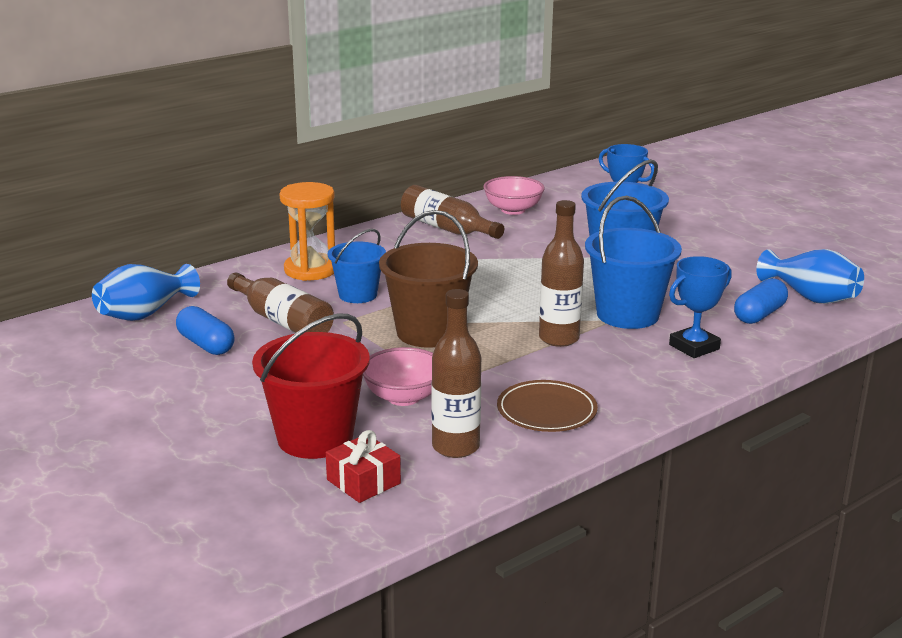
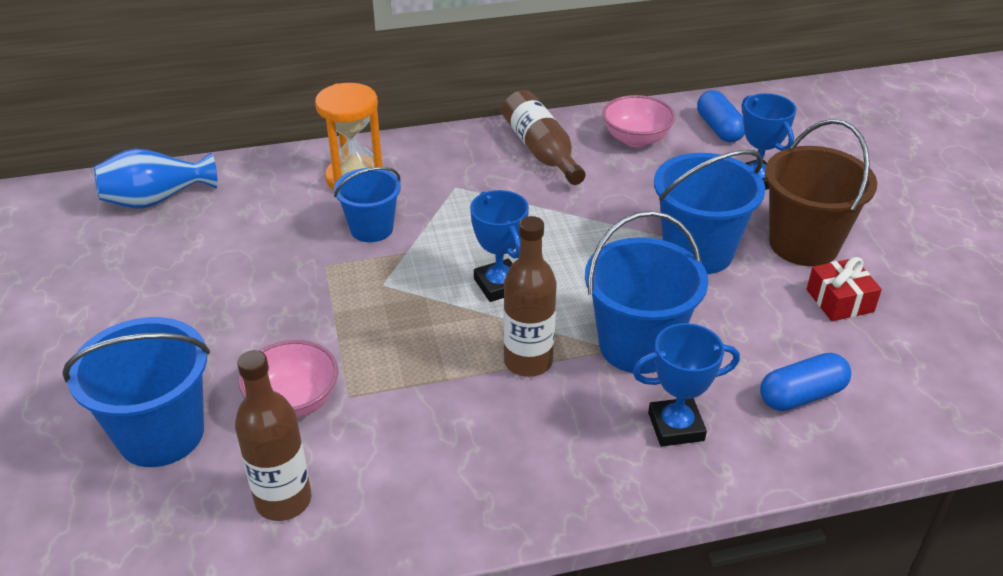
camera: 25 degrees right, 15 degrees up
blue capsule [176,306,235,355] -> blue capsule moved to [697,90,745,142]
brown bottle [227,272,334,333] -> none
red bucket [252,314,370,459] -> blue bucket [62,317,210,467]
red gift [326,430,401,503] -> red gift moved to [807,257,882,321]
brown bucket [379,210,478,348] -> brown bucket moved to [765,119,877,266]
brown plate [497,380,598,432] -> none
blue vase [756,249,864,304] -> none
none -> blue trophy [470,190,529,302]

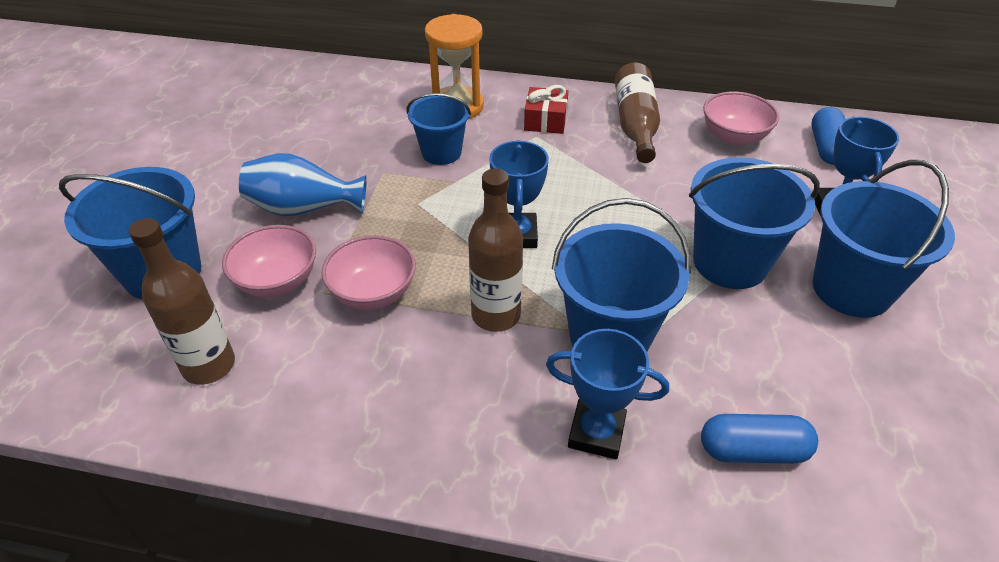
camera: 25 degrees right, 5 degrees up
blue vase [94,148,218,208] -> blue vase moved to [239,153,367,216]
brown bucket [765,119,877,266] -> blue bucket [812,160,955,318]
red gift [807,257,882,321] -> red gift moved to [524,85,568,134]
none -> pink bowl [321,235,416,310]

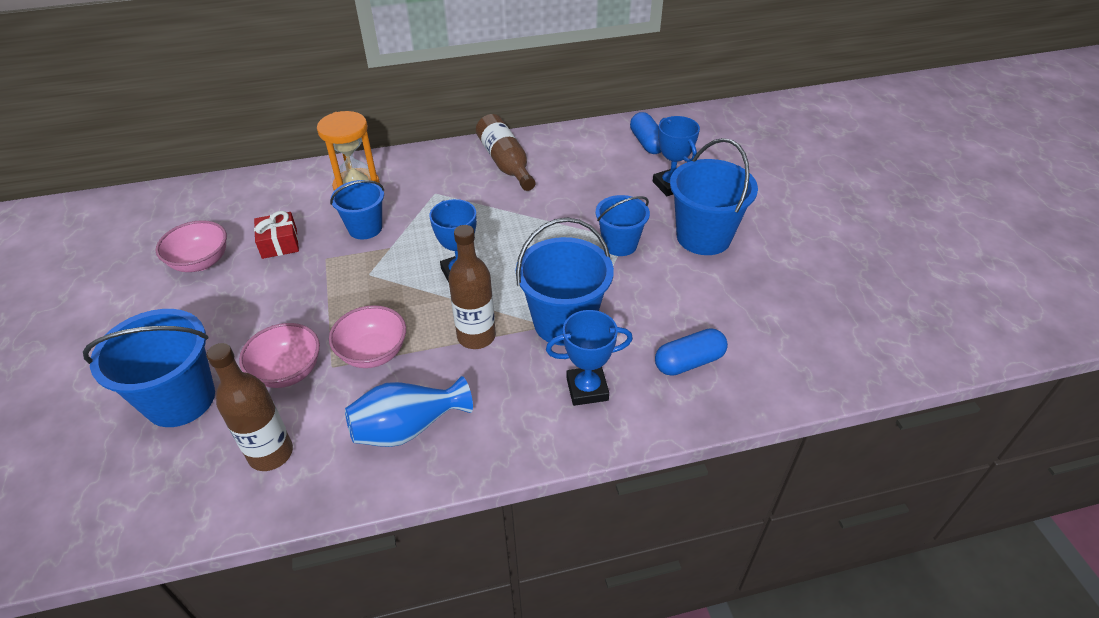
camera: 25 degrees left, 0 degrees up
blue vase [239,153,367,216] -> blue vase moved to [345,376,473,447]
red gift [524,85,568,134] -> red gift moved to [254,211,299,259]
blue bucket [689,157,820,289] -> blue bucket [595,195,650,256], size x0.63
pink bowl [703,91,779,146] -> pink bowl moved to [156,220,227,272]

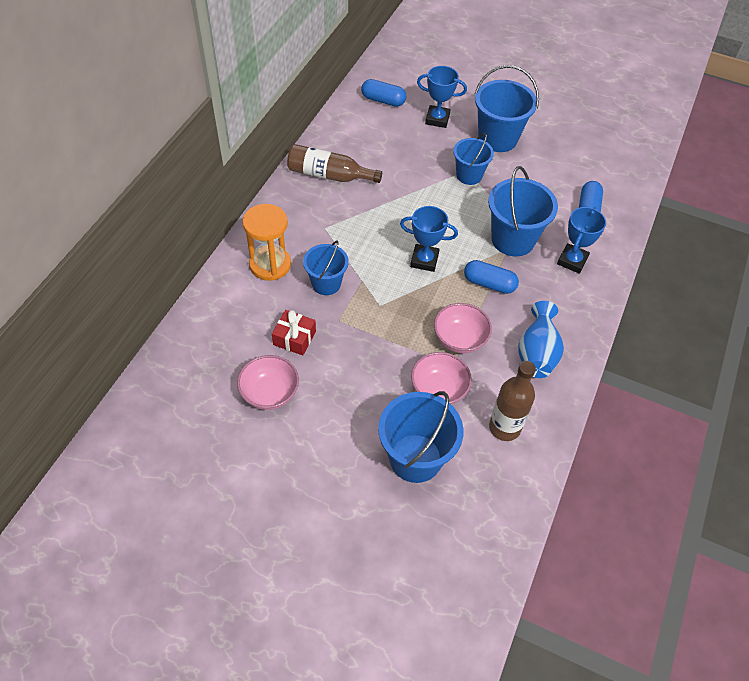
camera: 55 degrees left, 10 degrees up
brown bottle [448,225,496,349] -> blue capsule [464,260,519,294]

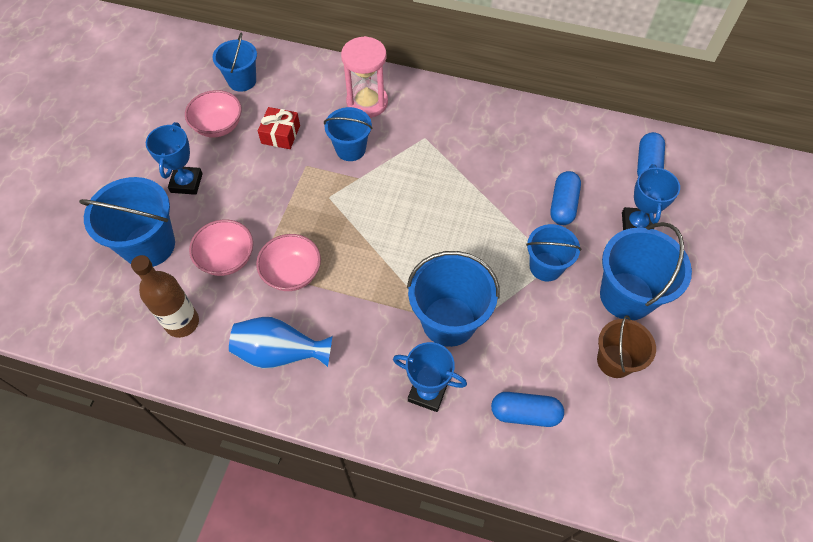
camera: 85 degrees right, 5 degrees up
orange hourglass [243,204,291,281] -> pink hourglass [341,36,388,118]
brown bottle [287,144,382,183] -> none
blue trophy [400,206,458,272] -> blue trophy moved to [146,122,203,195]
blue capsule [464,260,519,294] -> blue capsule moved to [550,171,581,225]
none -> blue bucket [212,33,257,92]
none -> brown bucket [597,315,656,378]

